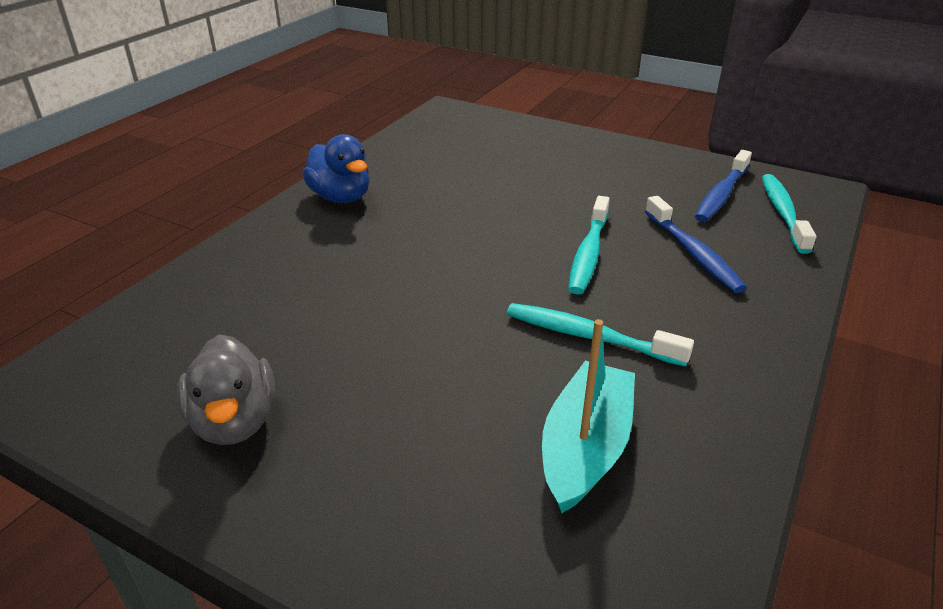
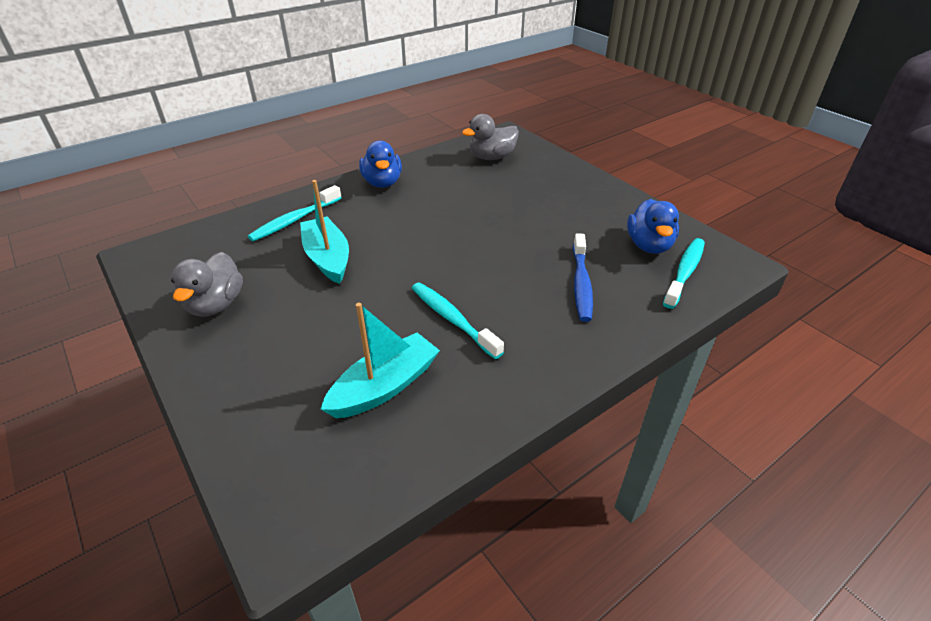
camera: 25 degrees right, 5 degrees up
turquoise toothbrush [568,196,610,295] -> turquoise toothbrush moved to [248,185,342,241]
blue toothbrush [695,150,752,222] -> blue duck [627,199,679,254]
none -> turquoise boat [300,180,349,284]
none -> grey duck [462,114,519,160]

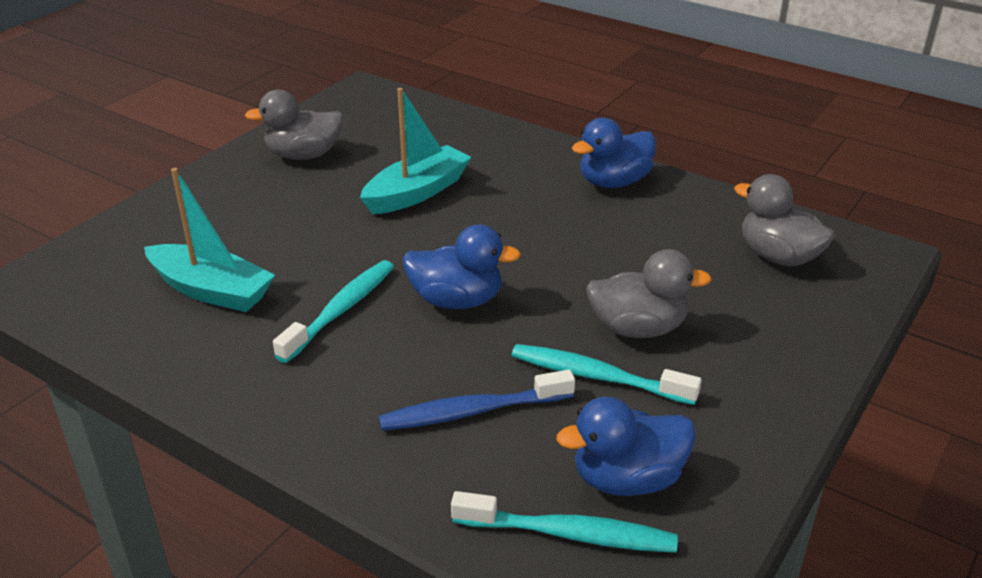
camera: 70 degrees right, 5 degrees down
turquoise toothbrush [248,185,342,241] -> turquoise toothbrush moved to [512,344,701,405]
none -> blue duck [403,224,521,309]
none -> grey duck [586,249,712,338]

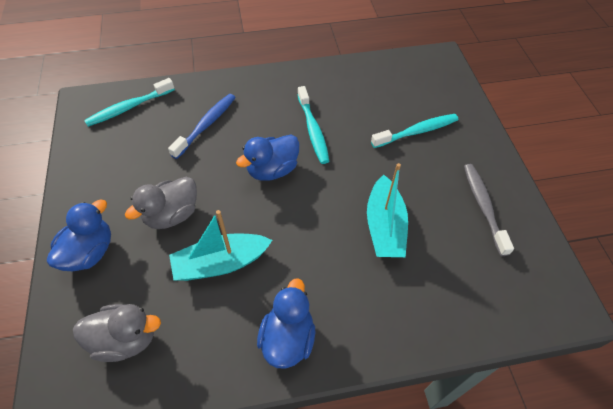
camera: 135 degrees right, 20 degrees up
turquoise boat [144,168,275,312] -> turquoise boat moved to [169,210,272,281]
grey duck [245,90,344,160] -> grey toothbrush [464,164,514,256]
turquoise toothbrush [512,344,701,405] -> turquoise toothbrush moved to [371,114,458,148]
blue duck [557,397,696,496] -> blue duck moved to [47,200,111,271]

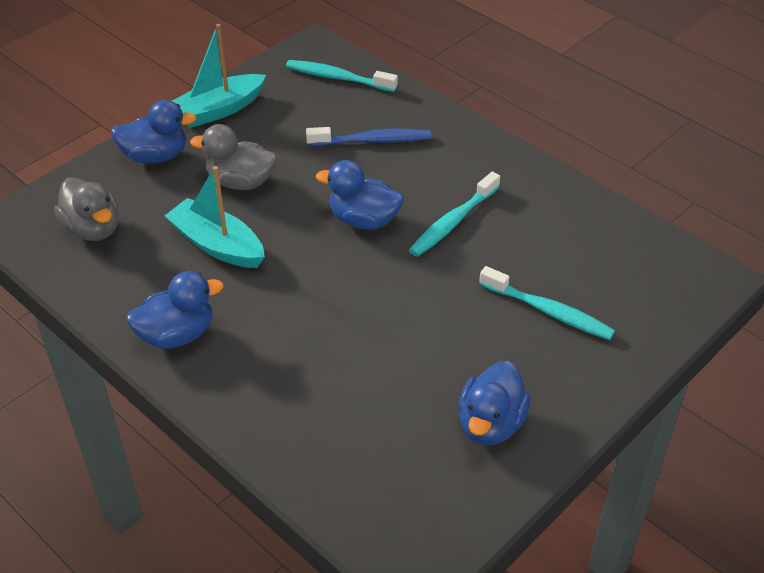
camera: 55 degrees right, 10 degrees down
turquoise boat [367,163,408,257] -> turquoise boat moved to [172,24,266,128]
grey toothbrush [464,164,514,256] -> blue duck [458,361,530,446]

